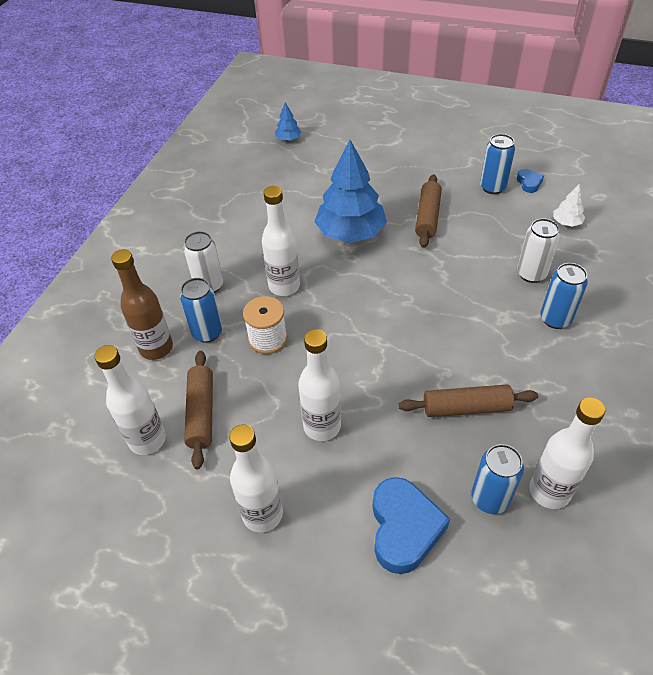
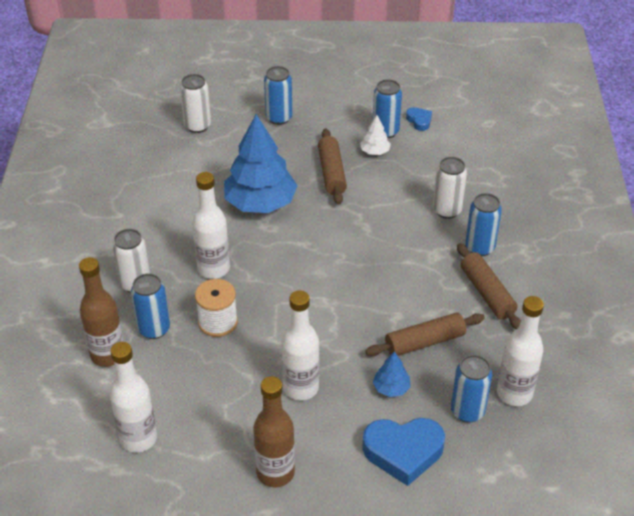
camera: 20 degrees left, 5 degrees down
brown rolling pin [184,351,213,469] -> brown rolling pin moved to [457,243,521,329]
white bottle [229,424,283,533] -> brown bottle [253,376,295,487]
blue tree [275,103,301,141] -> blue tree moved to [373,351,411,397]
blue heart [372,477,450,574] -> blue heart turned 105 degrees clockwise [362,418,445,486]
white tree [553,184,586,227] -> white tree moved to [360,115,391,155]
none -> white can [180,74,211,133]
none -> blue can [264,66,292,125]

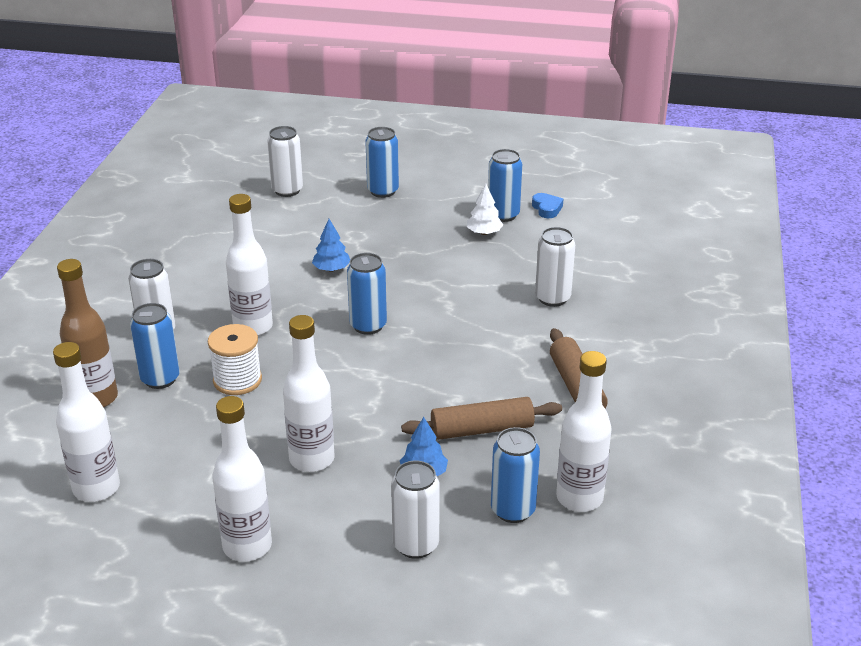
camera: 10 degrees right, 10 degrees down
blue tree [224,114,297,213] -> blue tree [312,219,350,272], size x0.44
brown bottle [253,376,295,487] -> white bottle [212,396,272,562]
brown rolling pin [318,128,347,204] -> none
blue heart [362,418,445,486] -> white can [391,460,440,559]
blue can [465,193,502,256] -> blue can moved to [347,253,387,335]

